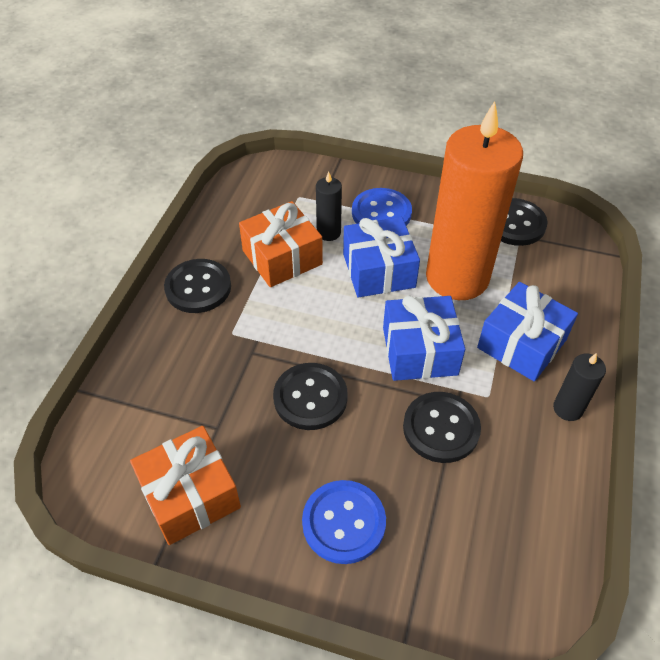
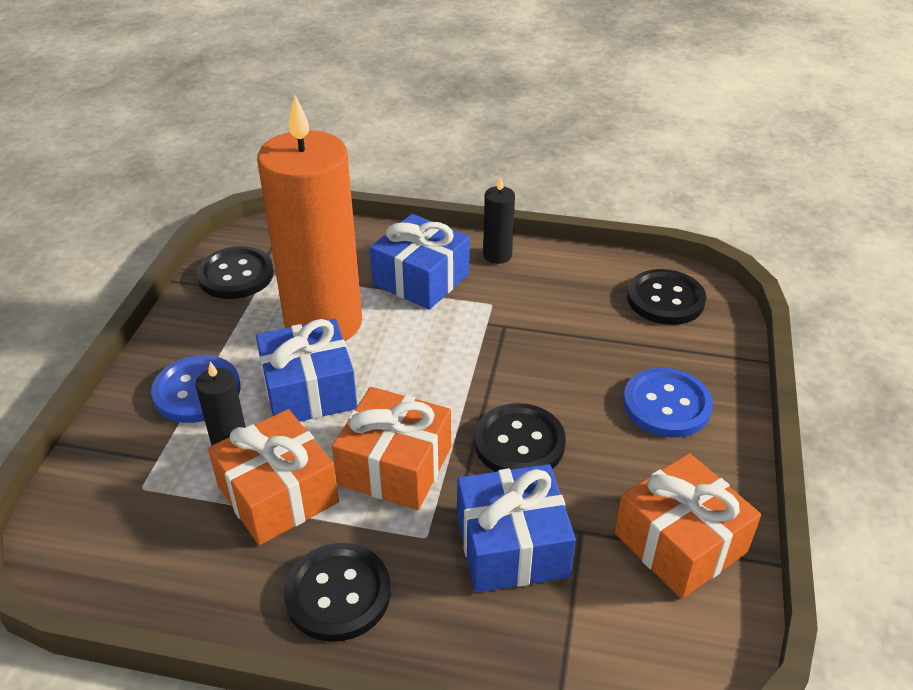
camera: 95 degrees left, 10 degrees down
blue gift [383,296,465,381] -> blue gift moved to [457,464,576,593]
black button [403,392,481,463] -> black button moved to [627,269,706,325]
none -> orange gift [332,387,451,510]

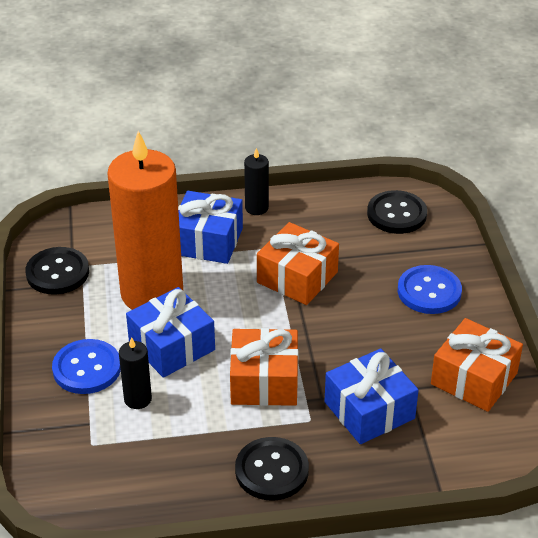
camera: 20 degrees left, 0 degrees up
orange gift [208,409,339,545] -> orange gift moved to [257,222,339,305]
black button [474,403,566,472] -> none

